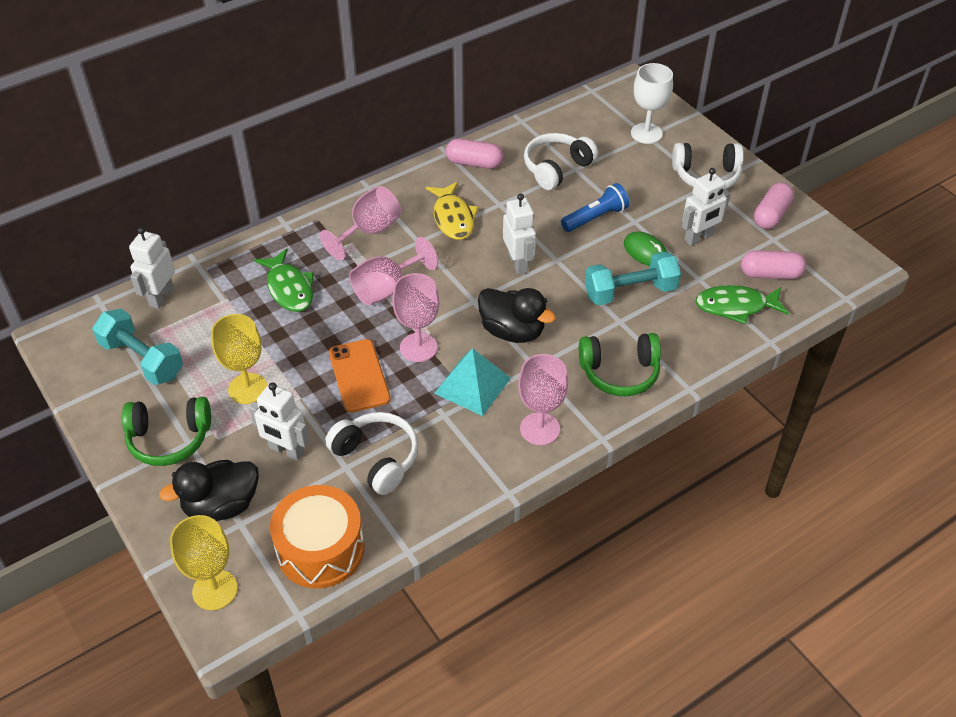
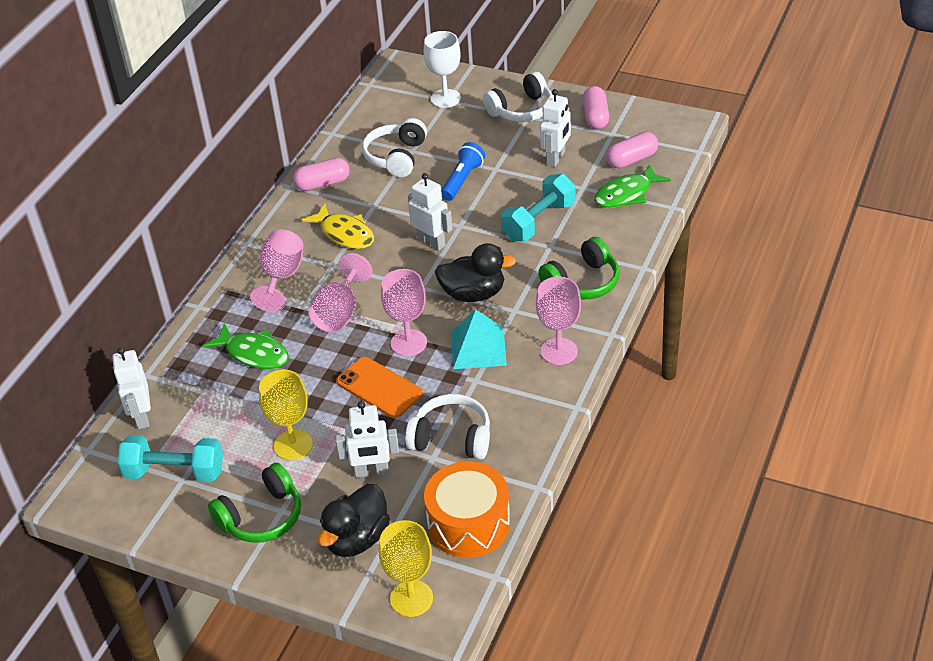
camera: 30 degrees left, 5 degrees down
green mouse [624,232,667,266] -> none

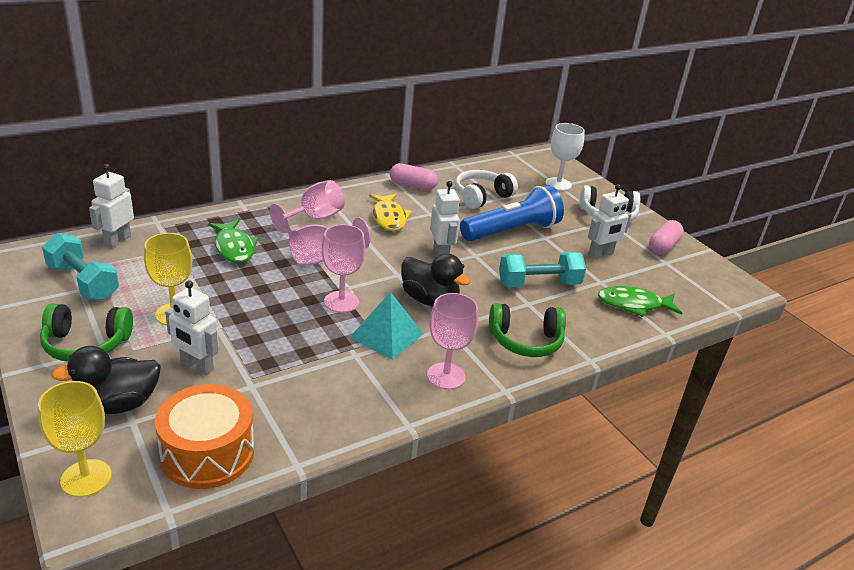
camera: 30 degrees right, 10 degrees down
orange phone [336,357,423,418] -> none
white headphones [405,394,490,460] -> none
blue flashlight [441,142,485,201] -> blue flashlight [460,185,564,241], size x1.70
pink capsule [606,132,658,168] -> none

